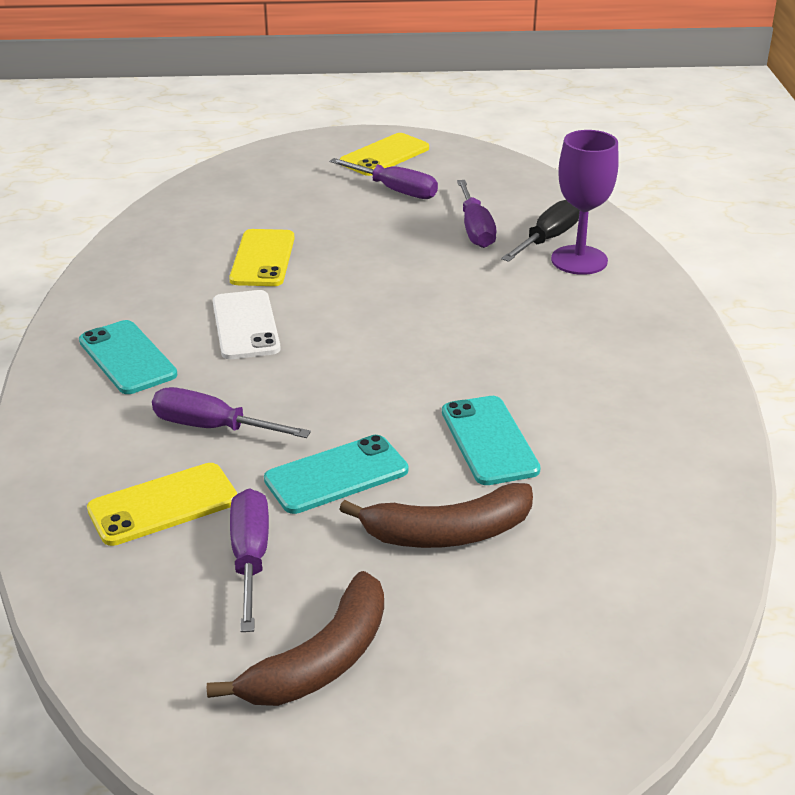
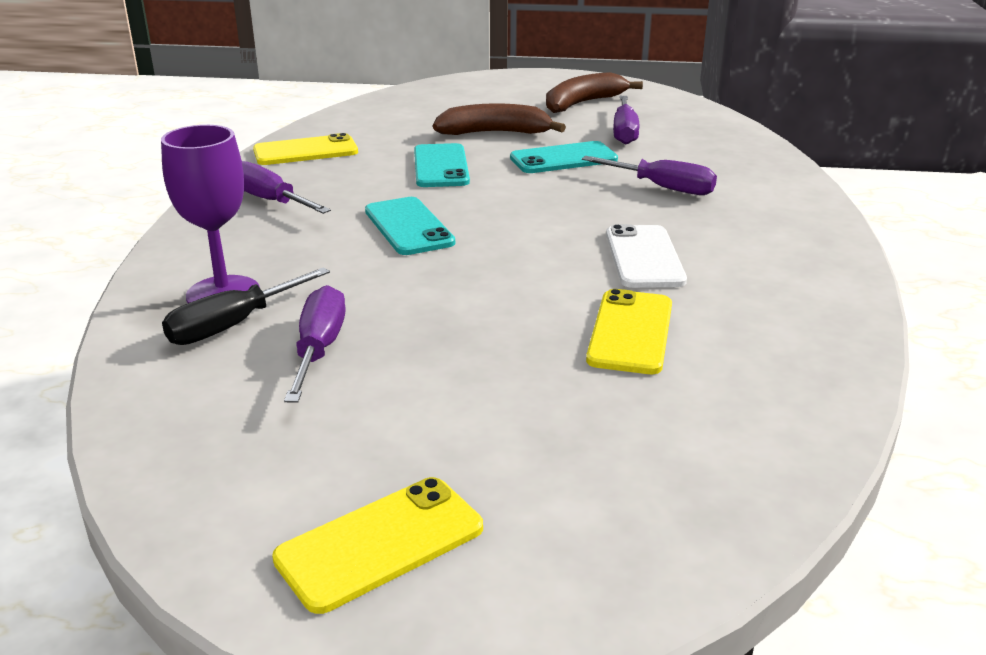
camera: 170 degrees left, 5 degrees down
turquoise phone [79,320,177,394] -> turquoise phone moved to [365,197,455,255]
yellow phone [87,463,237,546] -> yellow phone moved to [253,133,358,165]
purple screwdriver [329,158,438,199] -> purple screwdriver moved to [242,161,331,214]

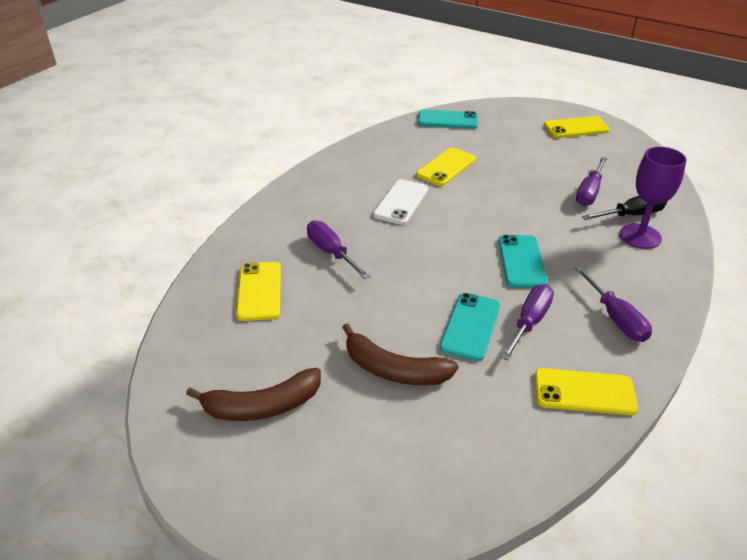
camera: 155 degrees left, 10 degrees up
turquoise phone [510,141,618,173] -> turquoise phone moved to [418,109,478,129]
purple screwdriver [613,96,639,144] -> purple screwdriver moved to [501,284,554,361]
none -> yellow phone [236,262,281,321]

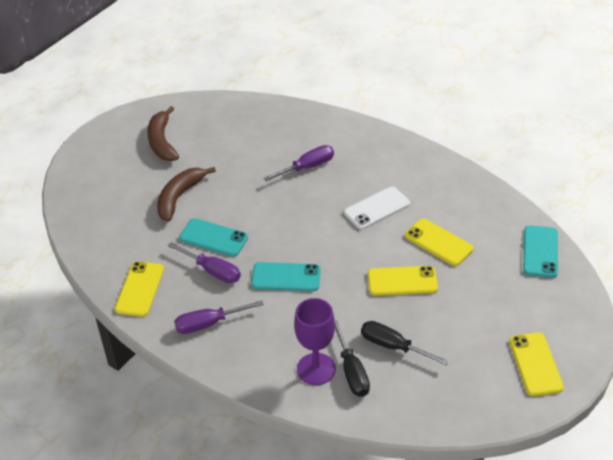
camera: 95 degrees right, 5 degrees up
yellow phone [236,262,281,321] -> yellow phone moved to [368,266,438,296]
white phone [373,179,428,225] -> white phone turned 60 degrees counterclockwise [344,187,410,230]
purple screwdriver [576,157,607,206] -> black screwdriver [361,321,449,365]

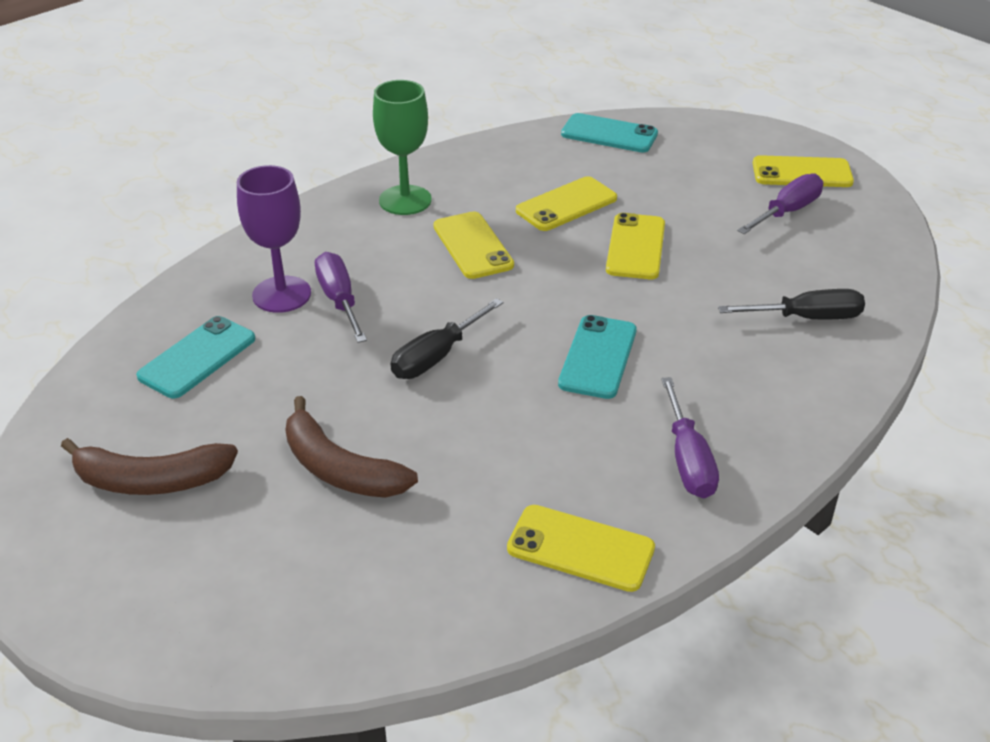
camera: 80 degrees left, 5 degrees down
purple screwdriver [168,242,241,283] -> purple screwdriver moved to [737,173,823,234]
turquoise phone [179,218,248,257] -> turquoise phone moved to [136,316,255,398]
purple goblet [294,298,336,385] -> purple goblet moved to [237,165,311,313]
white phone [344,187,410,230] -> yellow phone [433,211,514,279]
black screwdriver [361,321,449,365] -> black screwdriver moved to [391,298,503,379]
none -> green goblet [373,80,431,215]

